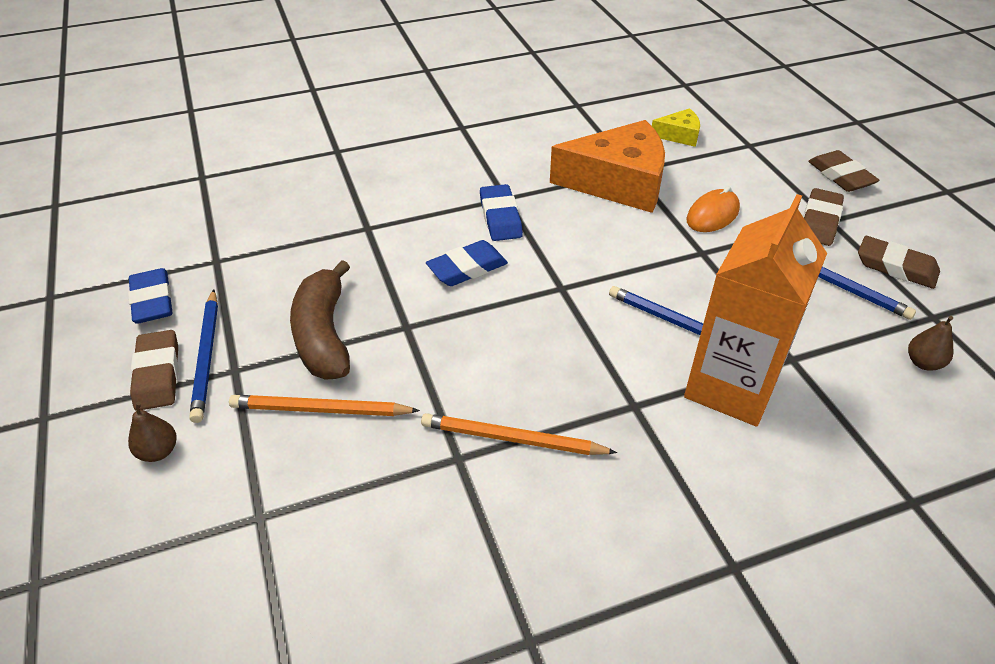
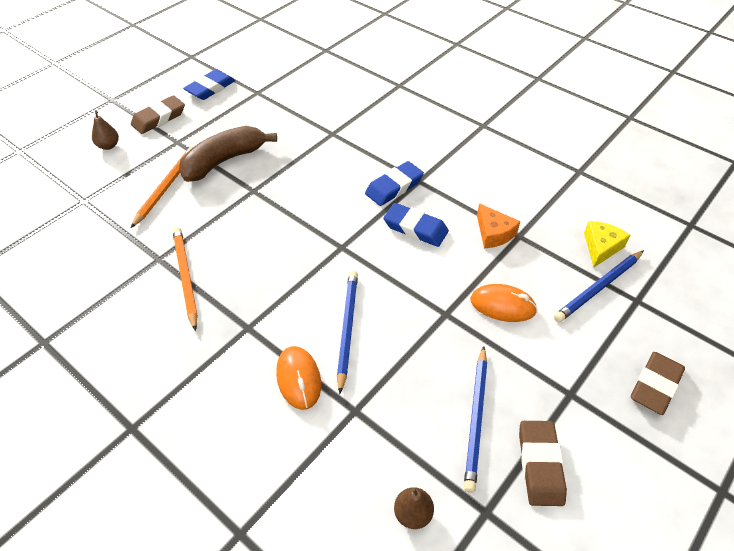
camera: 60 degrees right, 5 degrees up
blue pencil [189,289,218,423] -> blue pencil moved to [554,250,644,322]
orange pencil [229,395,420,416] -> orange pencil turned 45 degrees clockwise [131,147,193,228]
blue eraser [426,240,508,286] -> blue eraser moved to [383,203,449,247]
orange cheese [550,120,665,213] -> orange cheese [477,203,520,249], size x0.46
yellow cheese [652,108,700,147] -> yellow cheese turned 120 degrees counterclockwise [584,221,630,267]
orange carton [684,194,827,426] -> orange mouse [276,346,321,410]
brown eraser [803,188,844,246] -> none

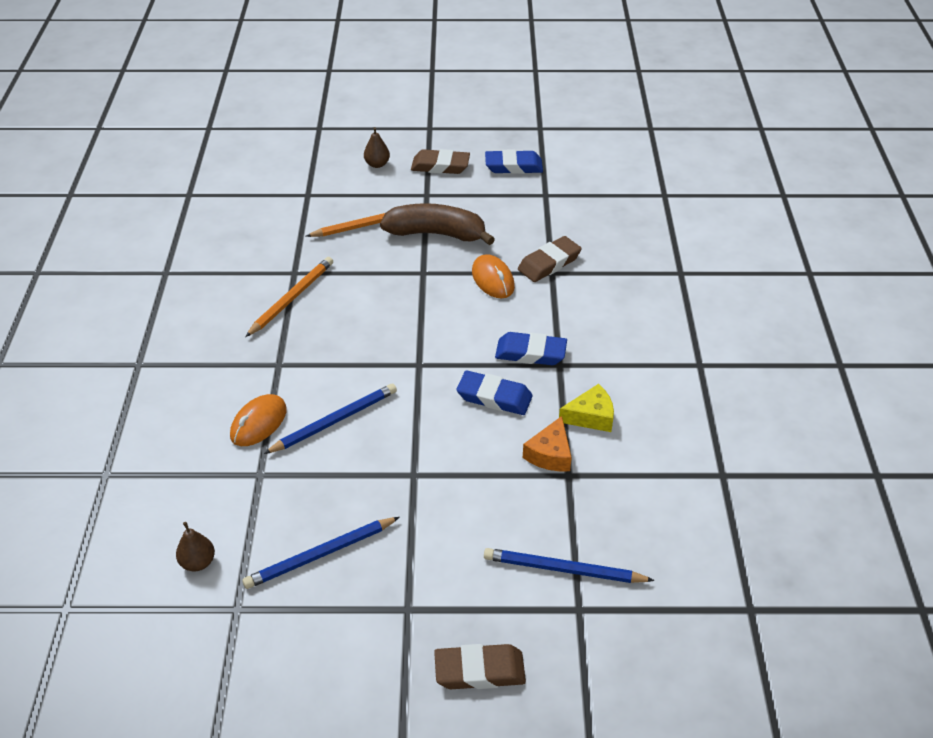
camera: 50 degrees right, 5 degrees down
blue eraser [383,203,449,247] -> blue eraser turned 60 degrees counterclockwise [457,371,533,415]
orange mouse [470,284,538,322] -> orange mouse moved to [472,254,515,299]
brown eraser [519,421,567,506] -> brown eraser moved to [518,236,582,282]
yellow cheese [584,221,630,267] -> yellow cheese moved to [559,384,614,432]

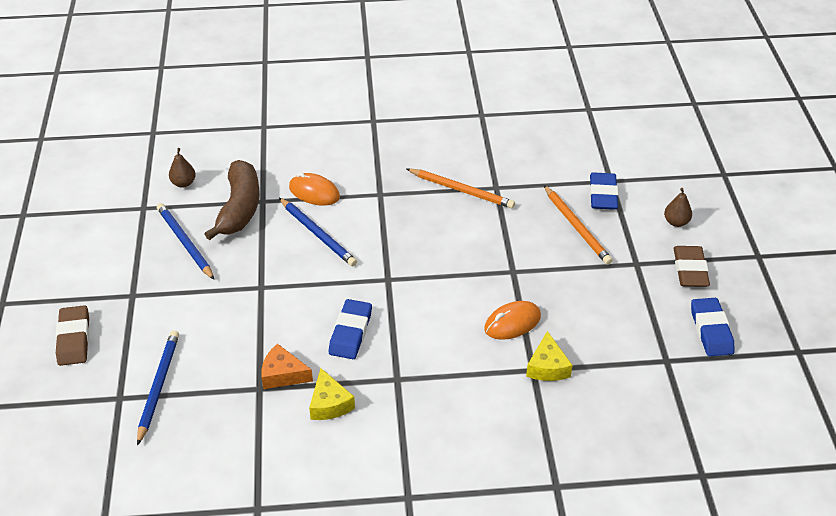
camera: 85 degrees right, 0 degrees up
brown banana [380,203,495,245] -> brown banana moved to [205,160,260,240]
blue eraser [495,332,567,365] -> blue eraser moved to [590,172,618,210]
brown eraser [518,236,582,282] -> yellow cheese [526,331,573,381]

